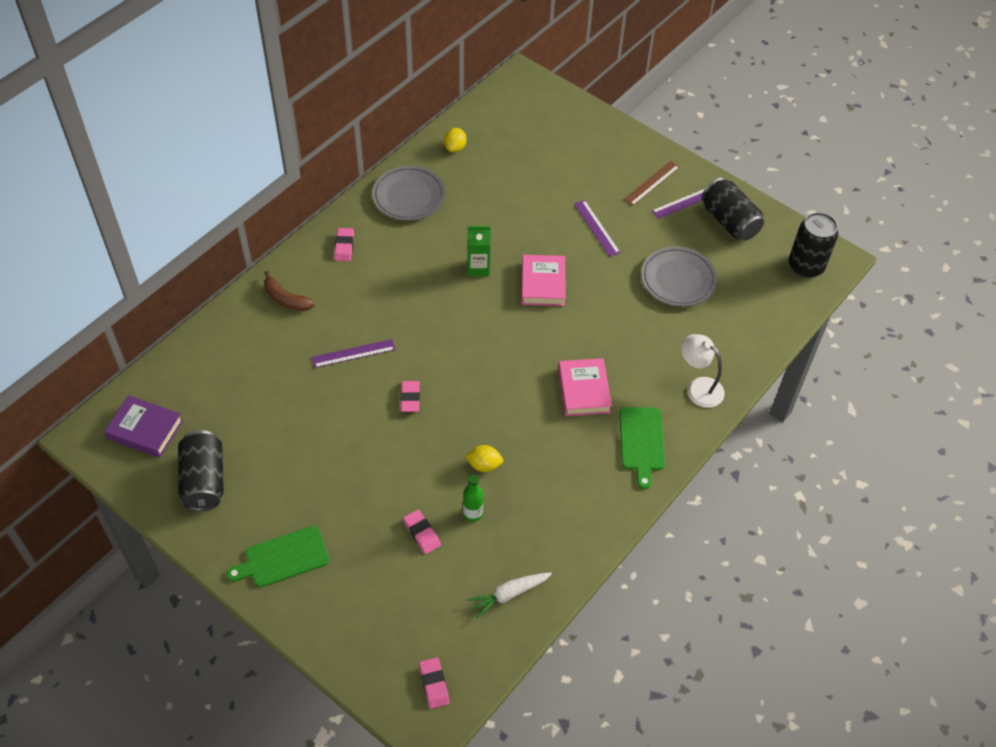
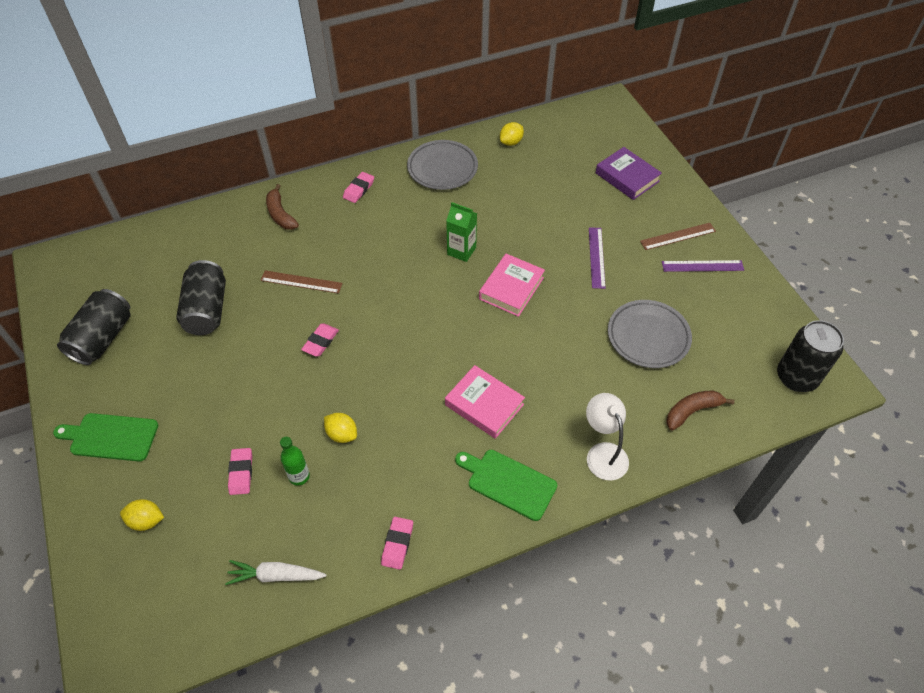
camera: 30 degrees right, 0 degrees up
purple book [104,395,183,458] -> purple book moved to [596,147,662,200]
purple ruler [312,339,395,368] -> brown ruler [260,270,343,294]
pink eraser [419,658,450,709] -> pink eraser moved to [381,517,413,570]
pink book [558,358,612,416] -> pink book turned 75 degrees counterclockwise [445,365,525,439]
green cutting board [619,407,665,489] -> green cutting board turned 90 degrees clockwise [455,450,557,521]
black can [702,178,764,241] -> black can moved to [176,260,226,335]
none -> yellow lemon [120,499,164,531]
none -> brown banana [666,390,735,431]

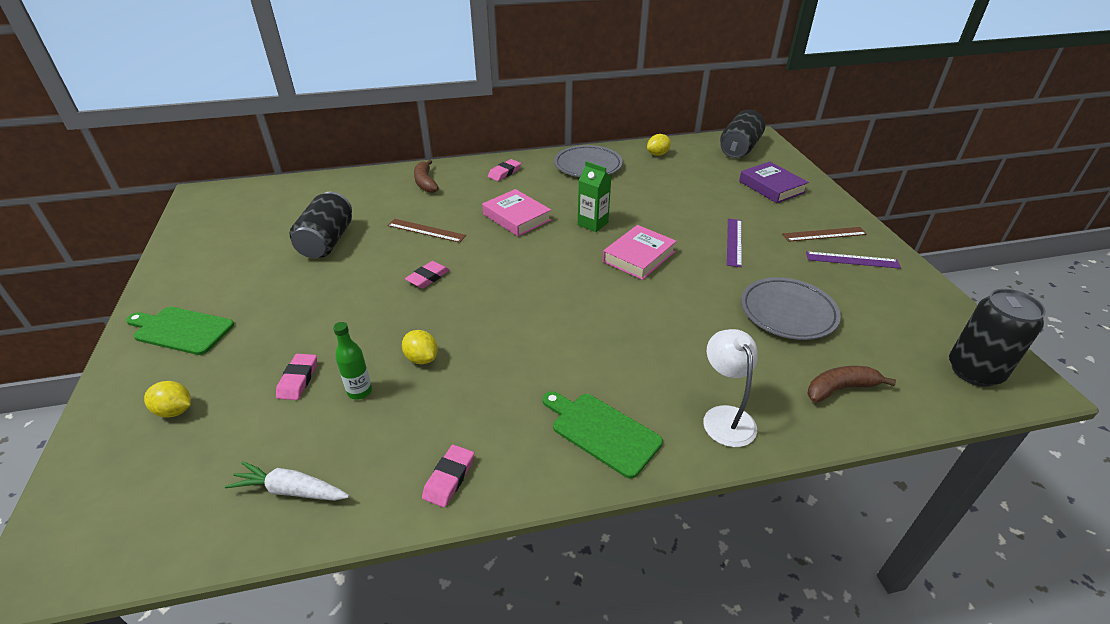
camera: 10 degrees right, 15 degrees down
black can [57,289,131,365] -> black can moved to [720,110,765,158]
pink book [445,365,525,439] -> pink book moved to [482,189,551,237]

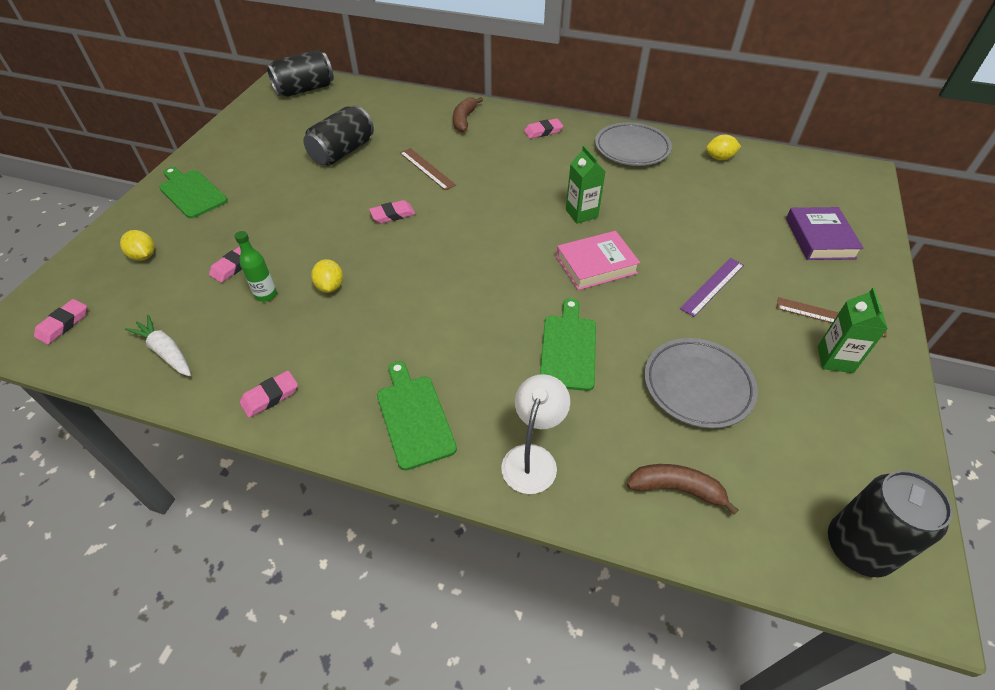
camera: 30 degrees right, 10 degrees up
pink book [482,189,551,237] -> none
black can [720,110,765,158] -> black can moved to [267,50,334,97]
purple ruler [806,251,901,269] -> green carton [818,288,888,373]
none -> pink eraser [34,299,87,344]
none -> green cutting board [540,298,596,391]

